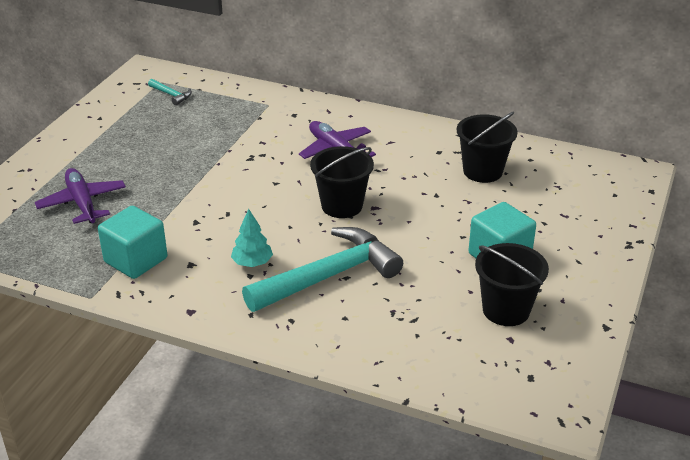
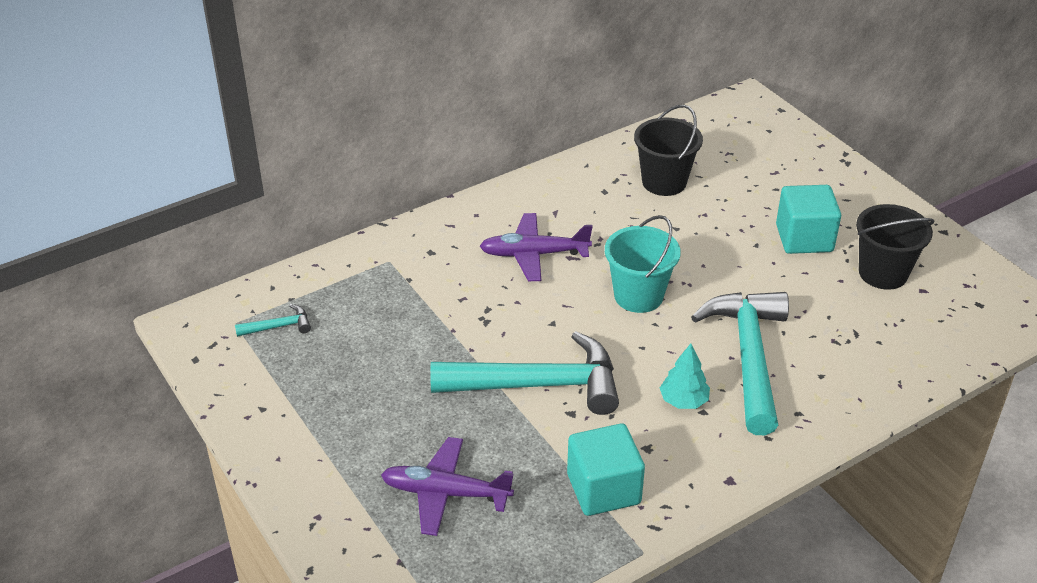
camera: 55 degrees left, 5 degrees up
black bucket [310,146,374,218] -> turquoise bucket [605,215,681,313]
none -> turquoise hammer [430,331,619,415]

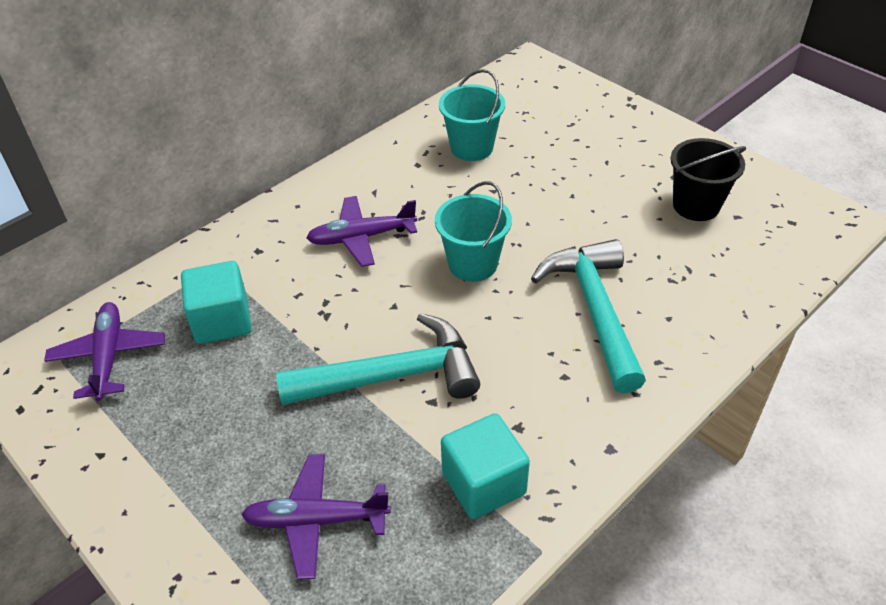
camera: 10 degrees left, 5 degrees up
turquoise hammer [235,304,311,337] -> purple plane [44,302,165,401]
black bucket [634,105,703,196] -> turquoise bucket [439,69,505,161]
turquoise tree [660,343,710,409] -> none
turquoise cube [776,185,841,254] -> turquoise cube moved to [181,261,252,344]

